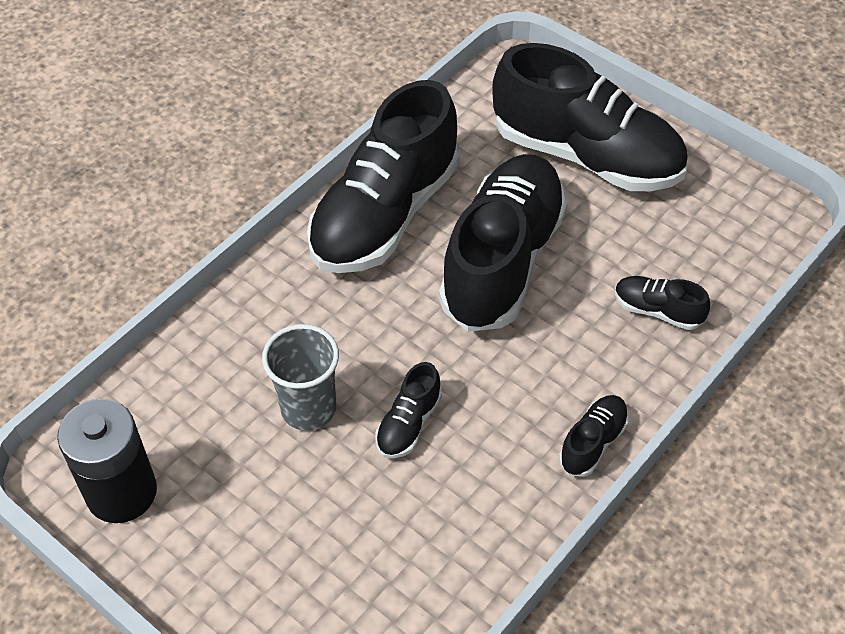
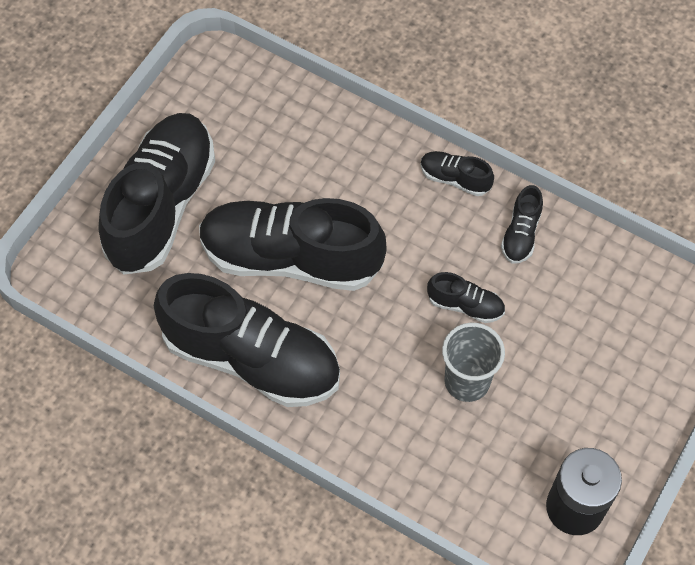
camera: 100 degrees left, 10 degrees up
black shoe [615,276,710,330] -> black shoe moved to [501,185,543,263]

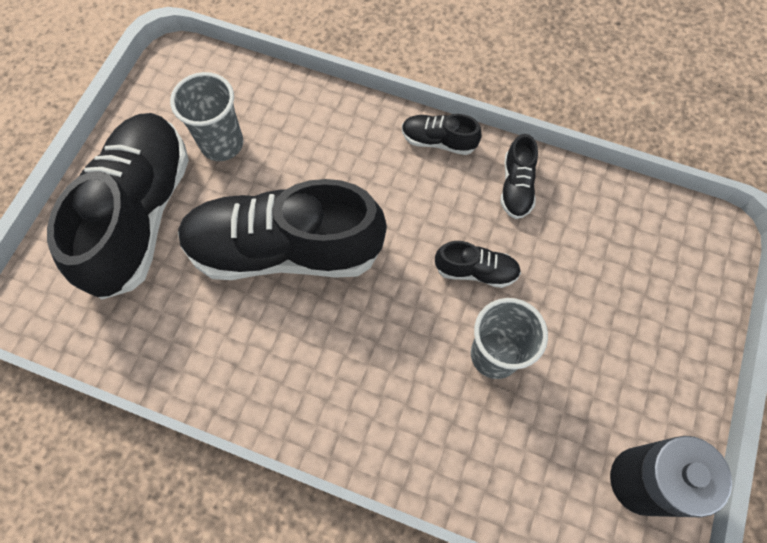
camera: 10 degrees left, 5 degrees up
black shoe [154,273,340,407] -> none
none -> grey cup [170,72,243,161]

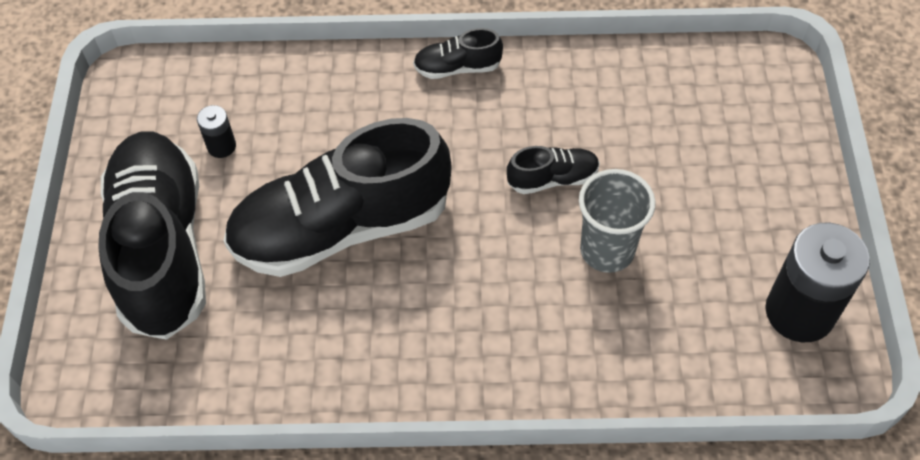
camera: 20 degrees left, 10 degrees down
grey cup [170,72,243,161] -> black battery [197,105,236,158]
black shoe [500,134,538,219] -> none

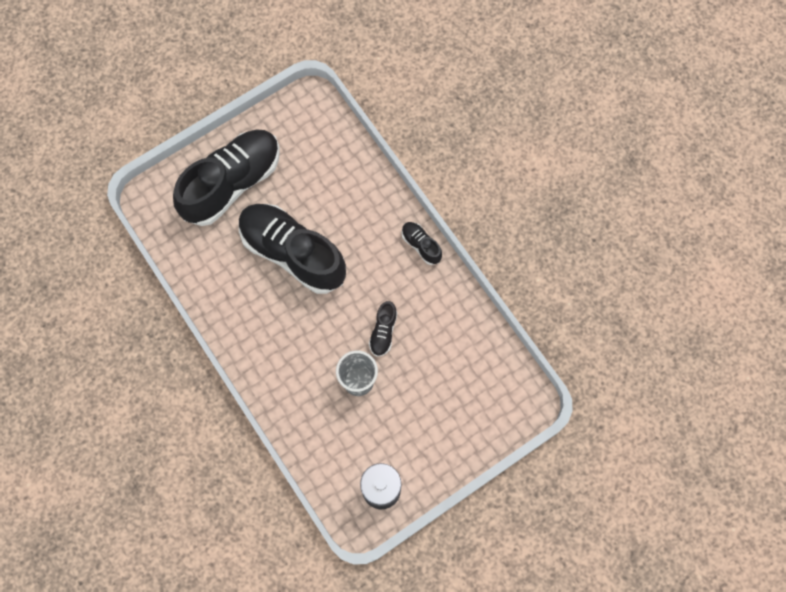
camera: 55 degrees right, 15 degrees up
black battery [197,105,236,158] -> none
black shoe [507,146,600,194] -> black shoe turned 60 degrees clockwise [369,301,397,357]

